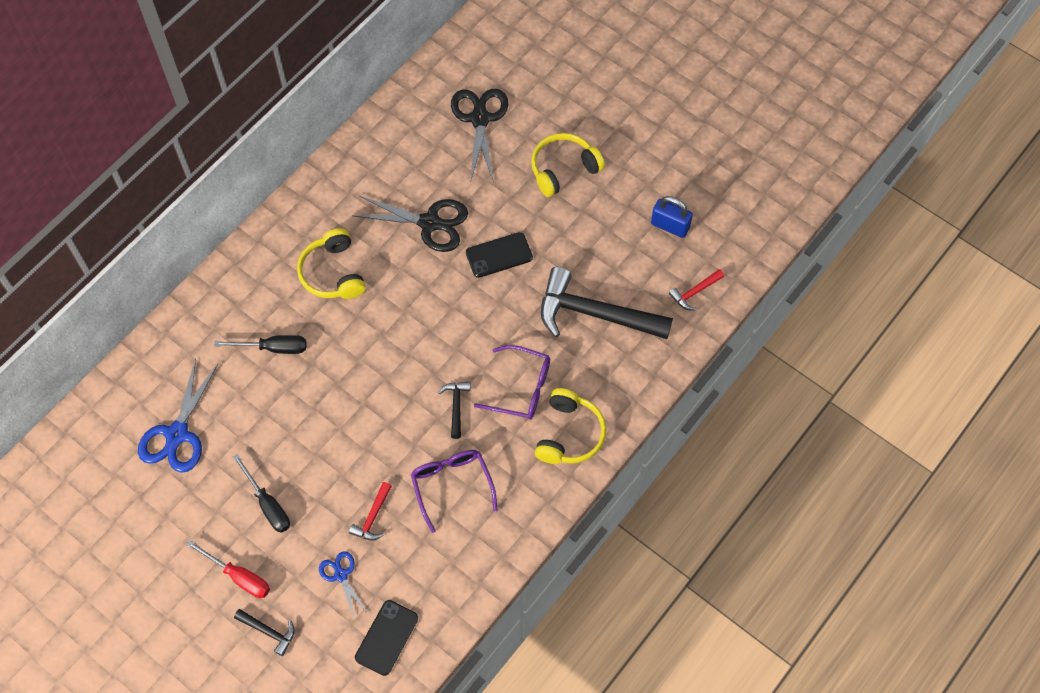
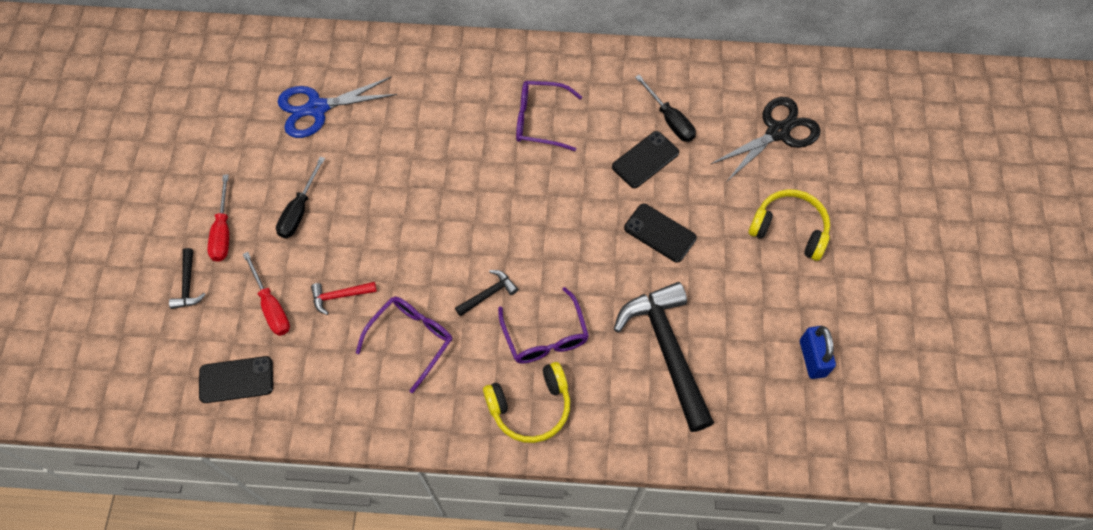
camera: 55 degrees right, 0 degrees up
black screwdriver [214,335,306,354] -> black screwdriver moved to [635,75,696,142]
yellow headphones [297,228,366,299] -> purple glasses [516,81,582,151]
blue scissors [319,551,367,617] -> red screwdriver [243,252,290,336]
black scissors [352,195,468,252] -> black phone [612,131,679,188]
red hammer [669,269,724,310] -> none

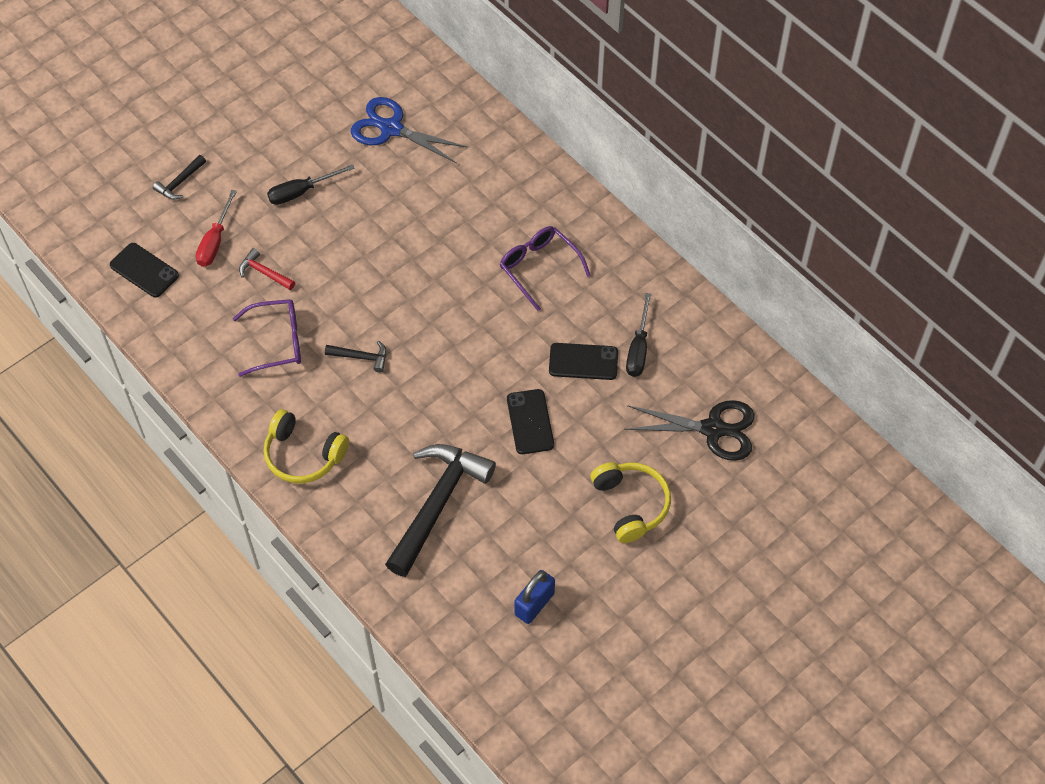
camera: 45 degrees right, 5 degrees down
red screwdriver [208,175,229,262] -> none
purple glasses [498,287,589,364] -> none

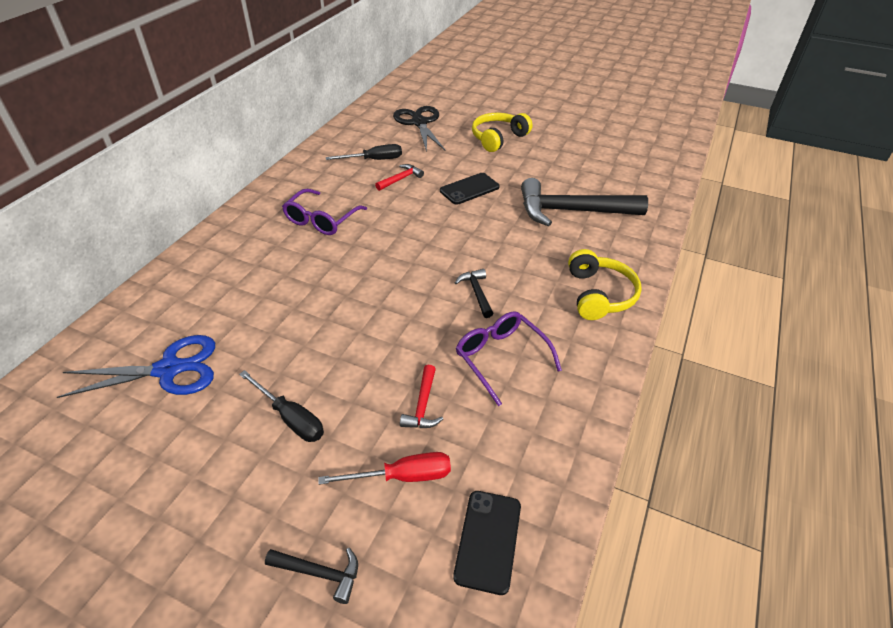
camera: 115 degrees left, 15 degrees down
blue scissors [351,97,468,164] -> blue scissors turned 105 degrees counterclockwise [57,335,215,398]
blue padlock [514,570,555,624] -> none
black phone [549,343,618,380] -> red hammer [375,164,424,191]

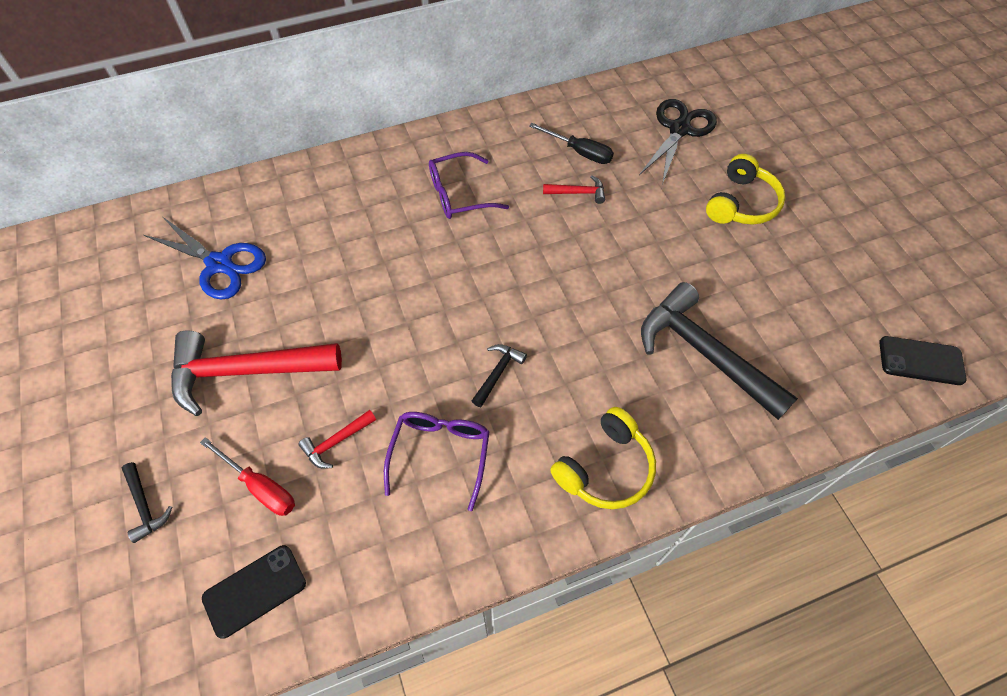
camera: 45 degrees right, 15 degrees up
black screwdriver [239,370,324,442] -> red hammer [171,330,342,416]
black phone [440,173,500,205] -> black phone moved to [879,336,967,385]
yellow headphones [472,113,533,152] -> yellow headphones turned 120 degrees clockwise [706,154,785,225]

